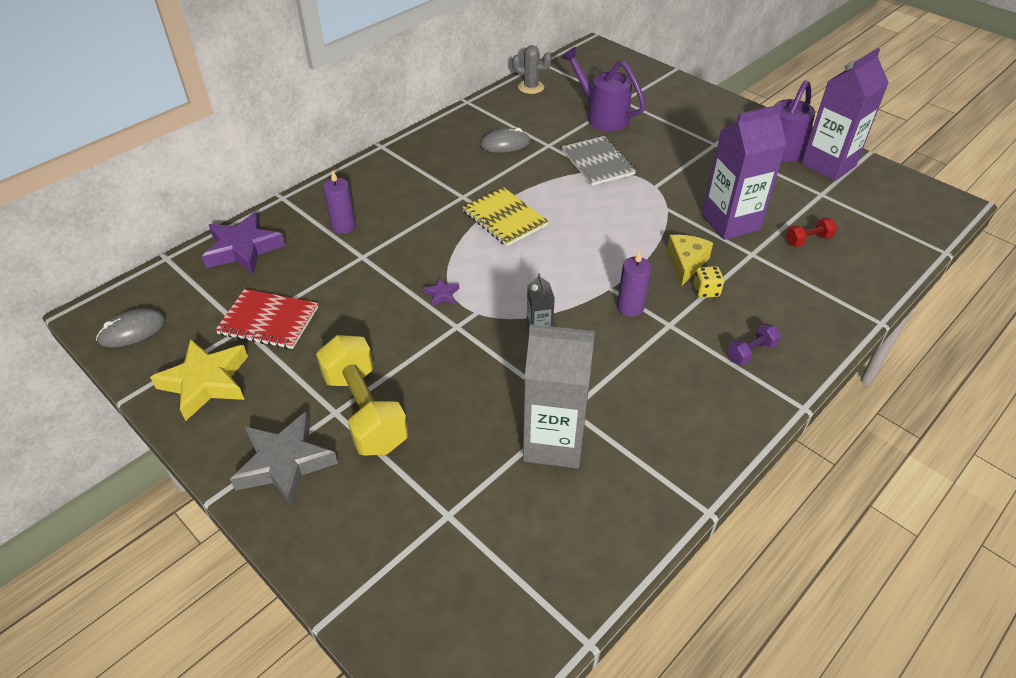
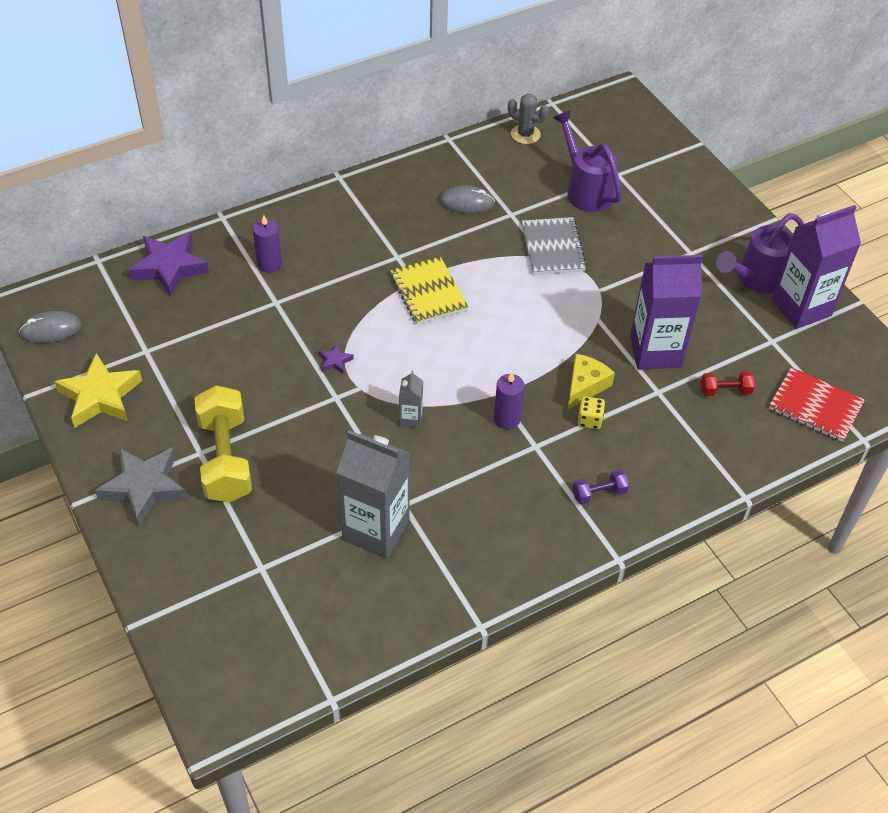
camera: 15 degrees right, 5 degrees up
red notebook [215,289,318,349] -> red notebook moved to [769,367,865,442]

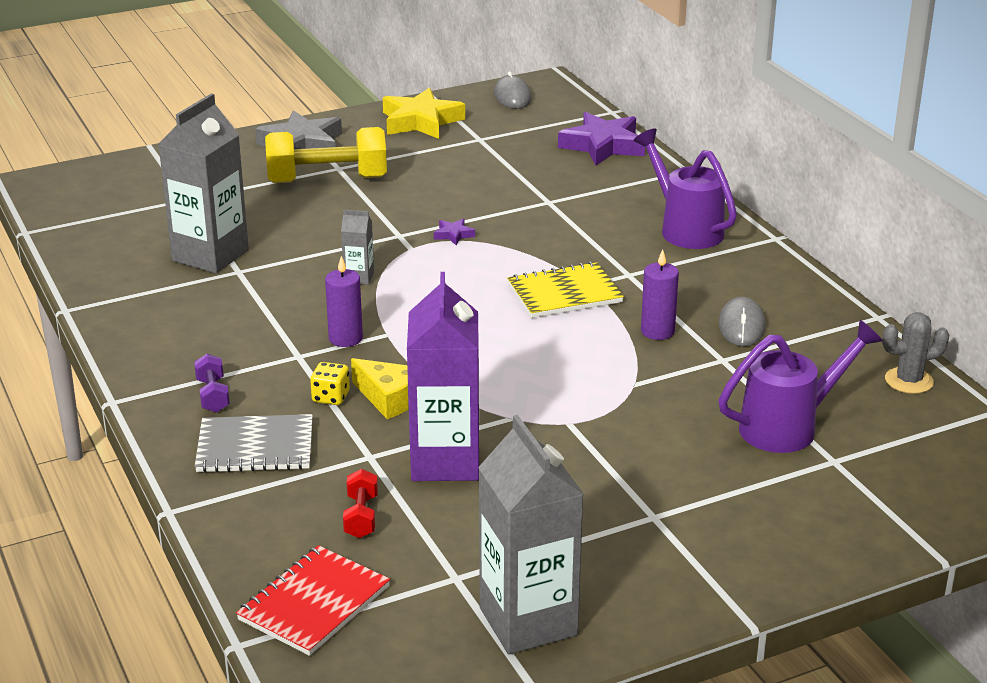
camera: 95 degrees right, 20 degrees down
purple candle [253,215,282,273] -> purple candle moved to [641,249,679,340]
grey cactus [508,93,549,144] -> grey cactus turned 45 degrees clockwise [882,312,949,394]
grey notebook [522,217,587,275] -> grey notebook moved to [195,414,313,473]
purple watering can [716,213,804,294] -> purple watering can moved to [634,128,737,249]
purple carton [772,205,861,329] -> grey carton [478,415,584,654]

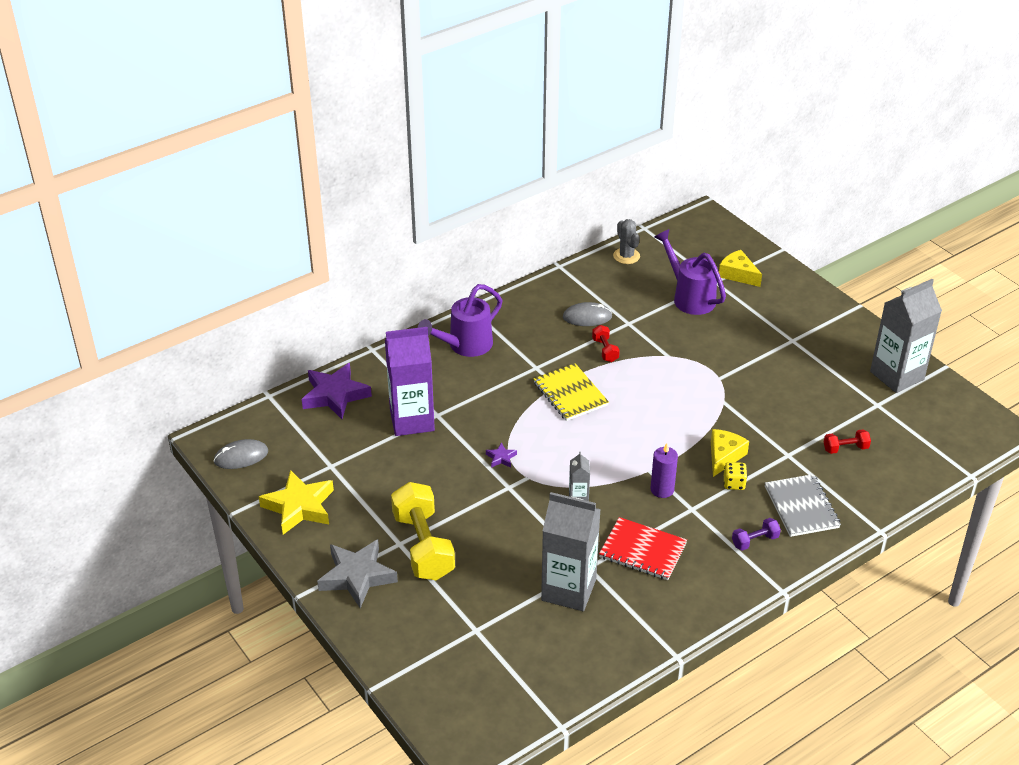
camera: 100 degrees left, 10 degrees up
red notebook [236,545,390,656] -> red notebook moved to [599,517,687,580]
purple carton [407,272,480,481] -> purple carton moved to [385,327,435,436]
purple candle [641,249,679,340] -> red dumbbell [592,325,620,362]
none -> yellow cheese [719,250,762,287]

